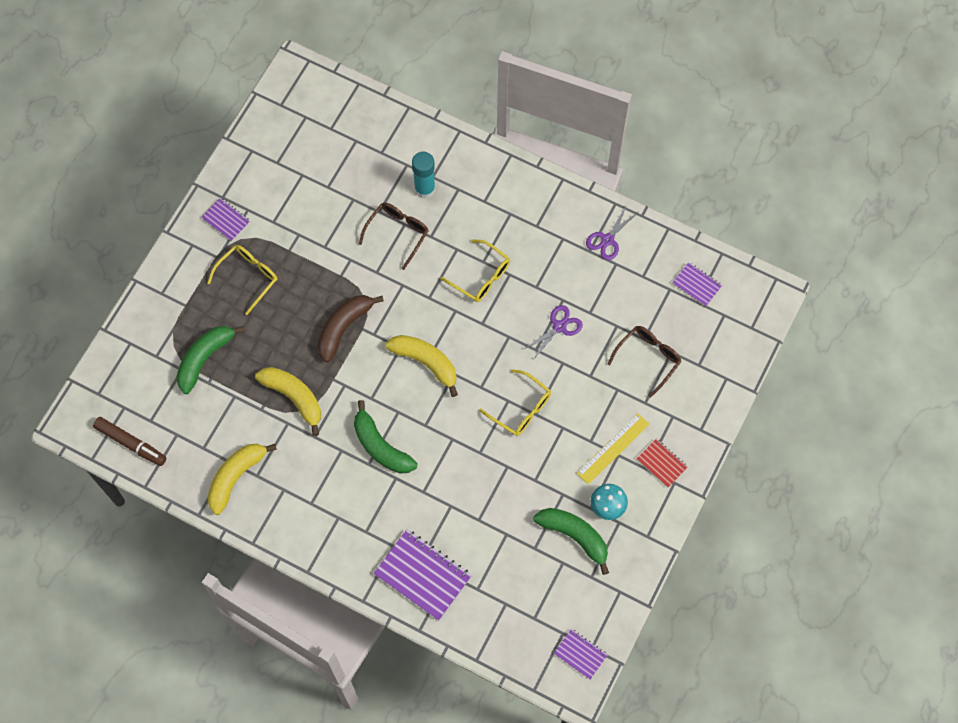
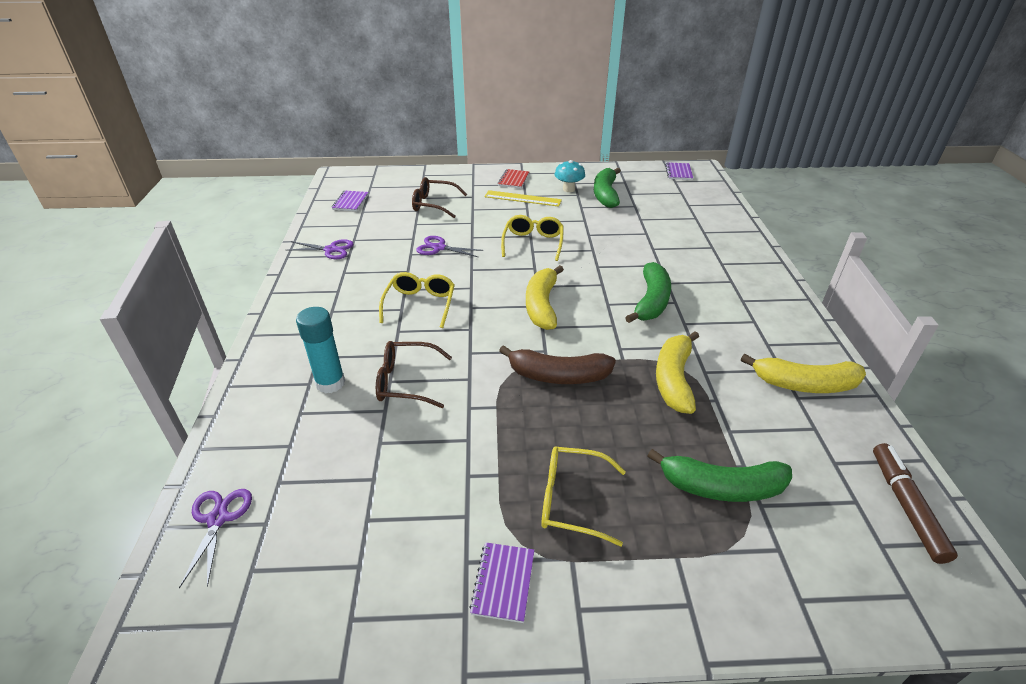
camera: 120 degrees left, 30 degrees down
purple notebook [374,530,472,621] -> none
none -> purple scissors [179,489,252,588]

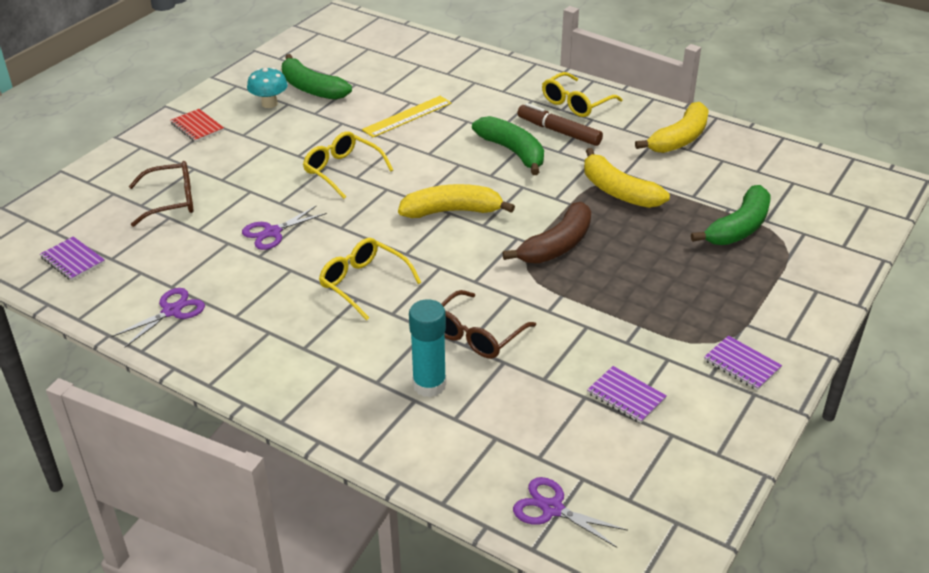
camera: 55 degrees left, 0 degrees up
brown glasses [412,177,467,218] -> brown glasses turned 150 degrees counterclockwise [129,161,193,227]
yellow ruler [484,190,562,207] -> yellow ruler moved to [362,96,451,137]
yellow banana [526,265,564,330] -> yellow banana turned 135 degrees clockwise [398,184,515,218]
yellow glasses [541,446,626,546] -> yellow glasses moved to [542,72,623,117]
purple notebook [665,162,693,180] -> purple notebook moved to [587,366,667,423]
brown marker [873,443,958,564] -> brown marker moved to [517,103,603,146]

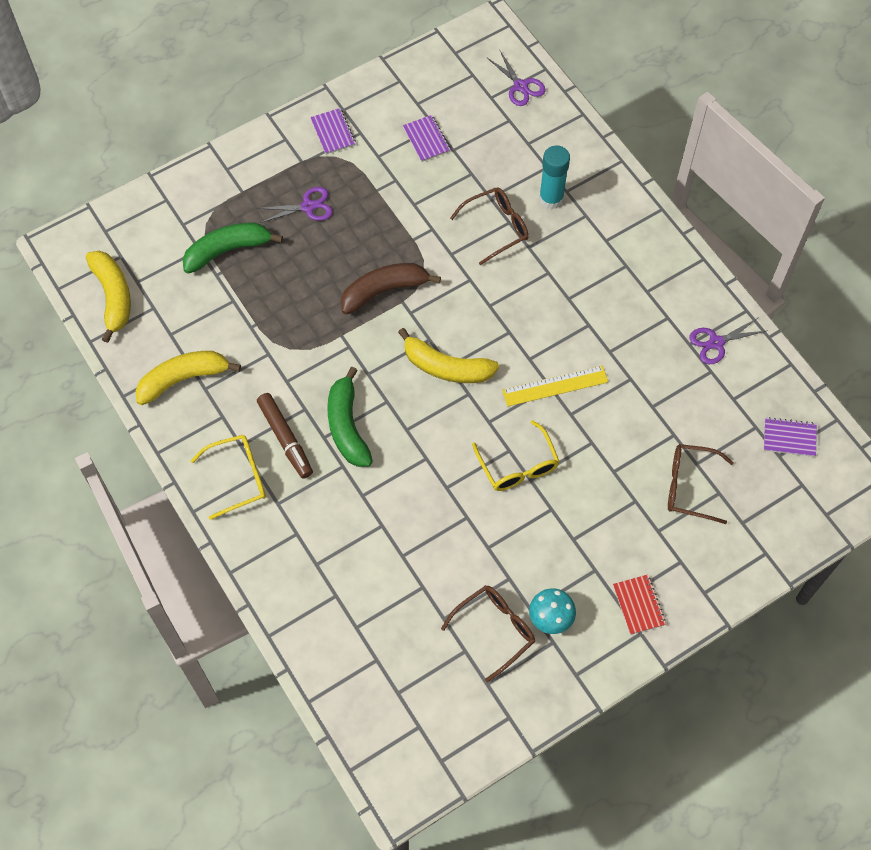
camera: 155 degrees left, 25 degrees up
purple notebook [40,236,105,281] -> purple notebook turned 60 degrees counterclockwise [764,417,817,457]
purple scissors [242,205,327,250] -> purple scissors moved to [257,187,333,223]
green banana [282,54,352,100] -> brown glasses [441,585,535,682]
yellow glasses [319,238,421,321] -> none
yellow ruler [362,96,451,137] -> yellow ruler moved to [502,365,608,407]
yellow banana [584,148,670,208] -> yellow banana moved to [86,251,131,343]

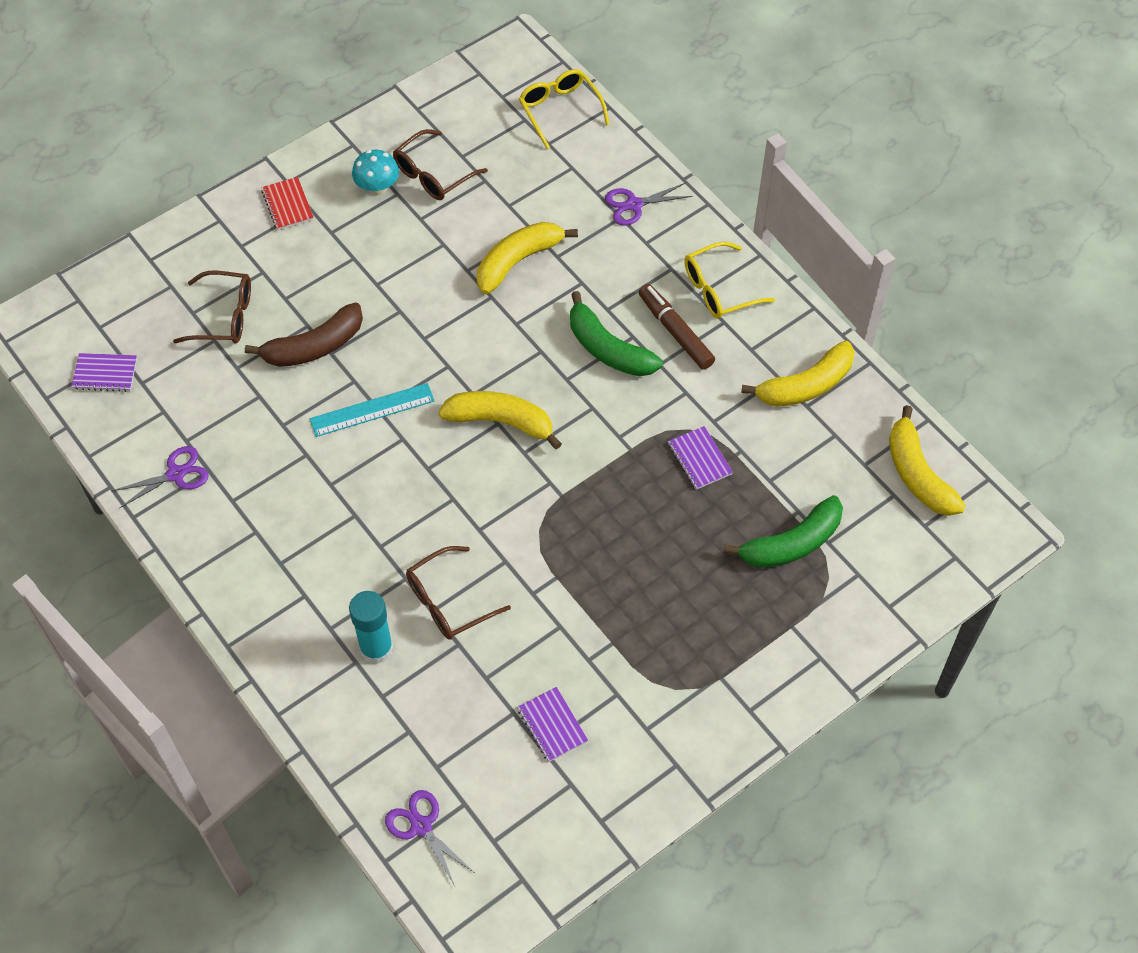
camera: 175 degrees right, 5 degrees down
purple scissors [257,187,333,223] -> purple scissors moved to [605,183,693,225]
purple notebook [310,108,356,154] -> purple notebook moved to [668,426,733,490]
green banana [327,367,373,467] -> green banana turned 150 degrees clockwise [570,291,662,376]
brown banana [341,263,441,315] -> brown banana moved to [245,303,363,367]
yellow glasses [472,420,560,491] -> yellow glasses moved to [519,69,610,149]
yellow ruler [502,365,608,407] -> turquoise ruler [310,383,435,437]
none -> yellow banana [477,222,578,294]

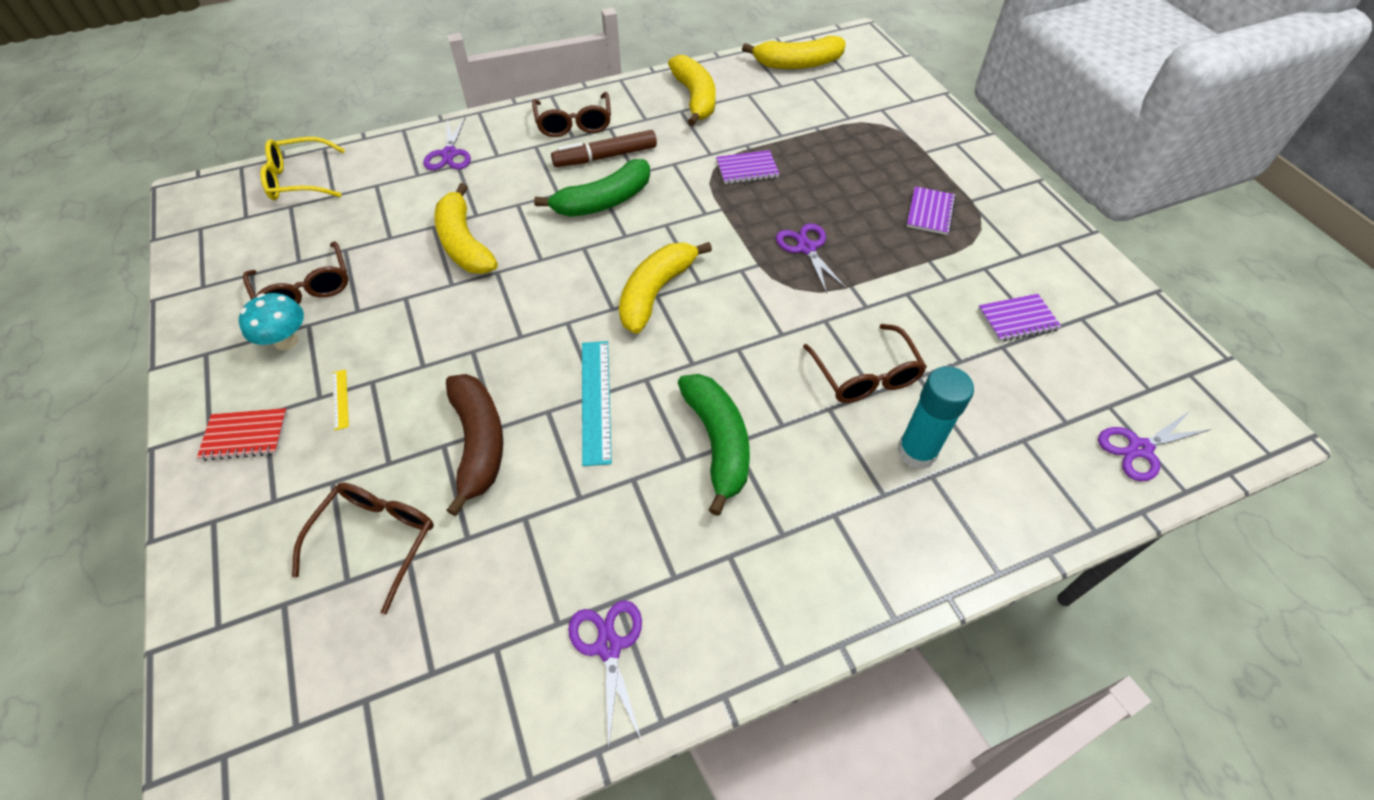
camera: 75 degrees left, 5 degrees down
purple notebook [71,353,137,392] -> purple notebook moved to [906,186,956,235]
yellow glasses [684,242,775,319] -> brown glasses [532,92,611,137]
green banana [724,495,843,568] -> green banana moved to [678,374,750,516]
none -> yellow ruler [332,369,349,431]
none -> purple scissors [776,223,847,294]

